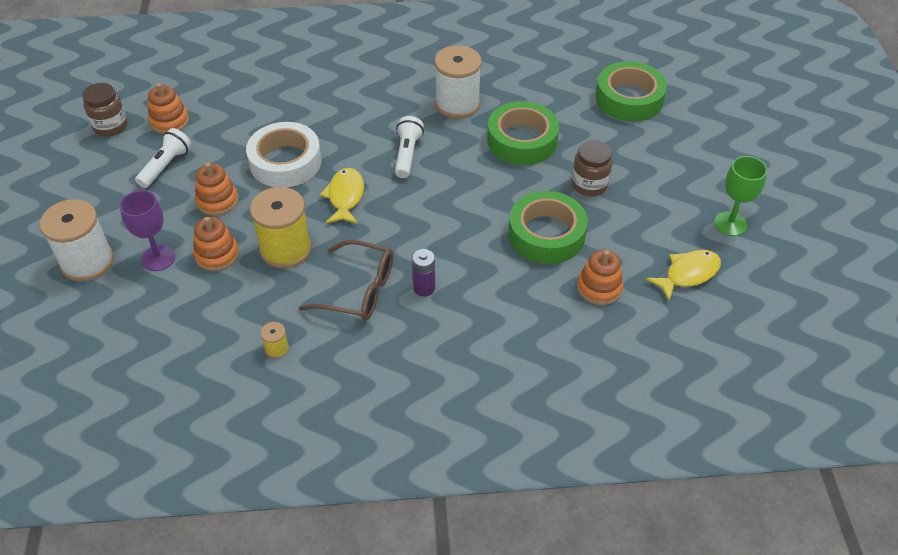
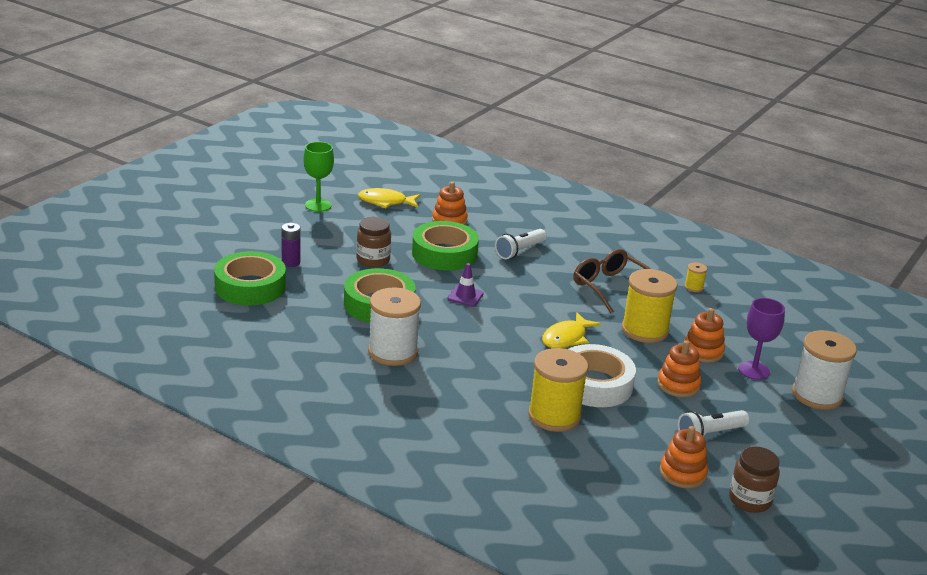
camera: 145 degrees left, 20 degrees down
white flashlight [395,116,424,178] -> white flashlight moved to [495,229,547,259]
purple battery [412,249,435,297] -> purple battery moved to [281,223,301,267]
none -> purple traffic cone [448,263,484,306]
none -> yellow spool [528,348,588,432]

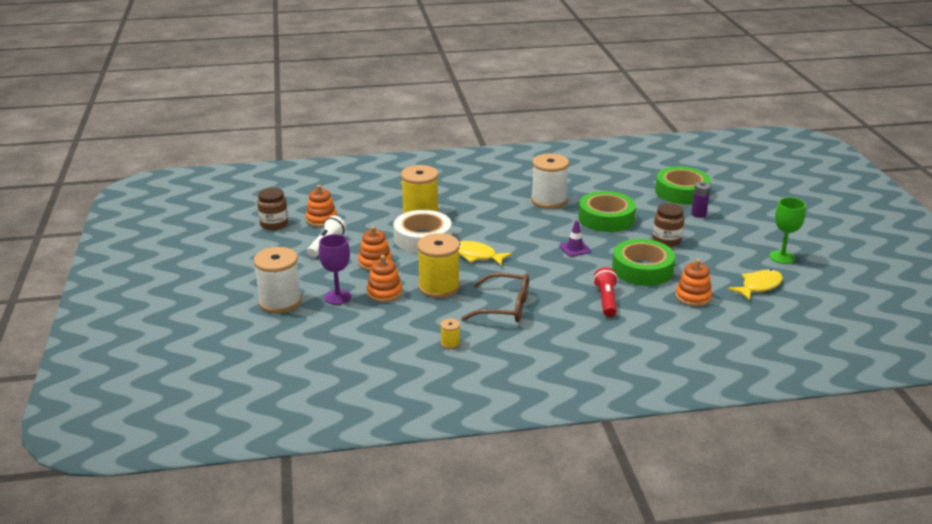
camera: 140 degrees right, 0 degrees up
white flashlight [495,229,547,259] -> red flashlight [593,267,618,317]
yellow fish [542,312,601,348] -> yellow fish turned 60 degrees counterclockwise [459,241,512,265]

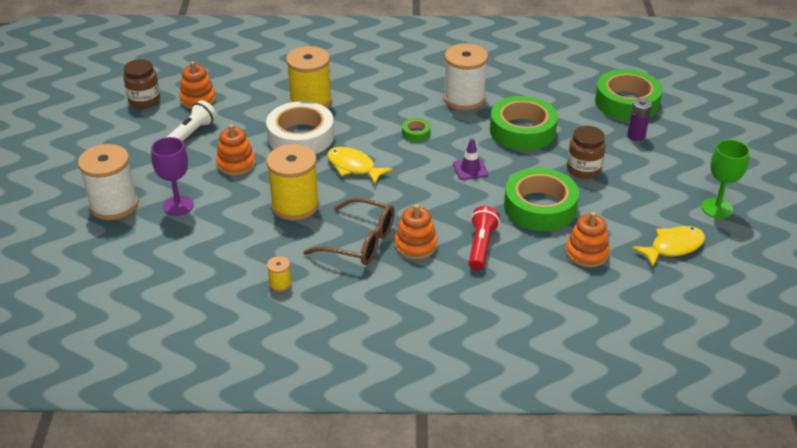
camera: 10 degrees right, 10 degrees up
orange stacking toy [367,255,402,302] -> orange stacking toy moved to [395,204,437,259]
none -> green tape [402,118,431,142]

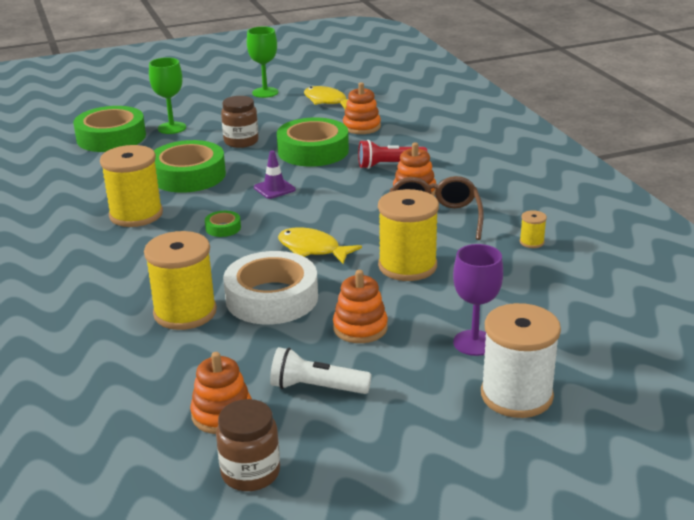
camera: 110 degrees left, 10 degrees down
yellow fish [327,147,393,184] -> yellow fish turned 105 degrees clockwise [278,227,362,264]
white spool [443,43,488,110] -> yellow spool [100,145,163,227]
purple battery [627,98,652,141] -> green goblet [149,57,186,134]

